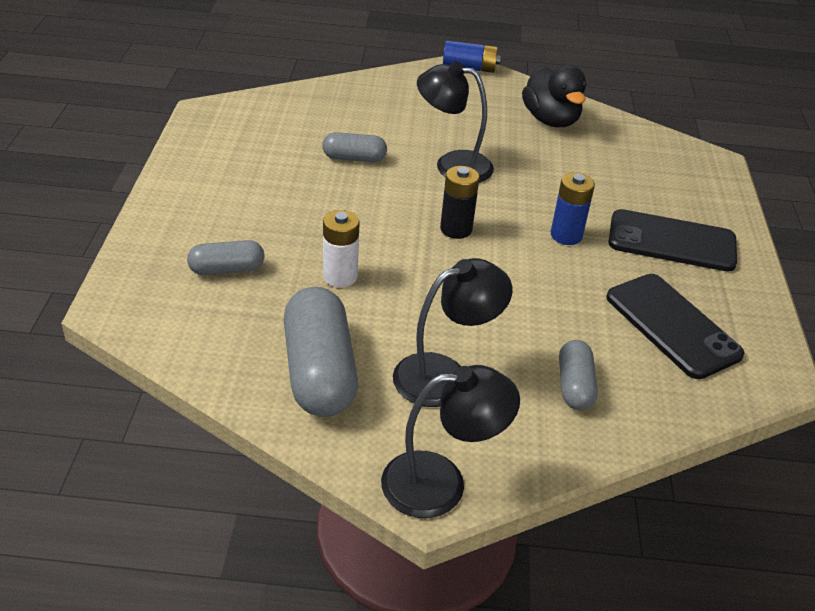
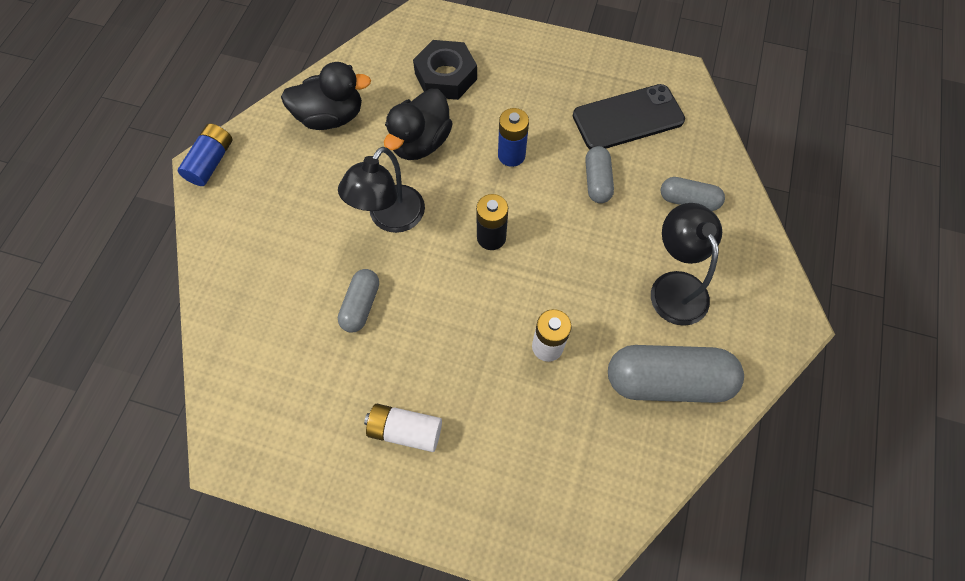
camera: 75 degrees left, 25 degrees up
grey capsule [187,240,265,275] -> grey capsule moved to [585,146,614,203]
black lamp [381,365,520,518] -> none
black phone [608,209,737,272] -> none
none -> white battery [364,404,442,452]
none -> black duck [384,89,453,160]
none -> black nut [413,40,477,100]

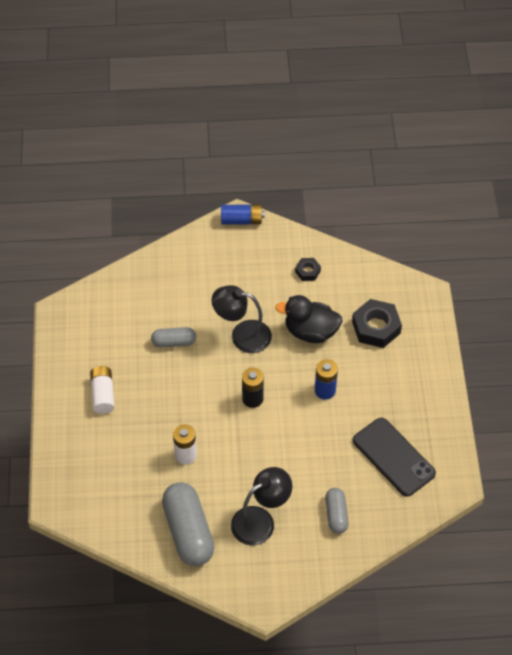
camera: 70 degrees right, 10 degrees down
black duck [281,62,371,130] -> black nut [295,258,321,281]
grey capsule [585,146,614,203] -> none

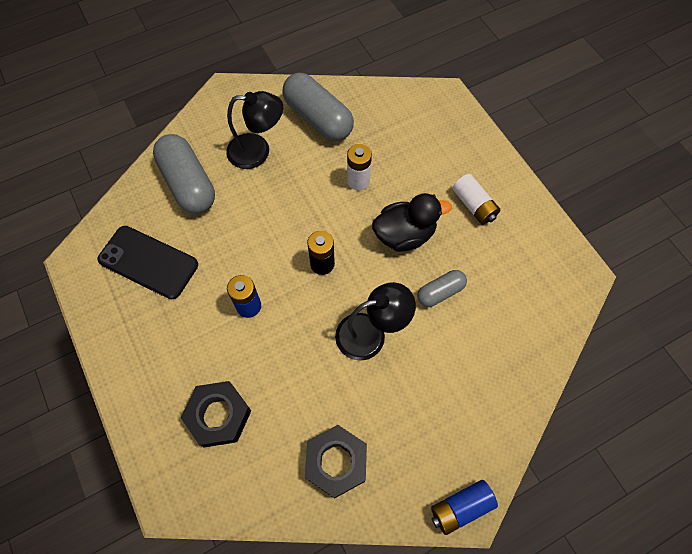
camera: 155 degrees right, 10 degrees up
black lamp [231,467,292,545] -> black lamp turned 120 degrees counterclockwise [226,91,283,169]
black duck [275,295,342,343] -> black duck moved to [372,193,452,252]
black nut [295,258,321,281] -> black nut [305,425,367,499], size x1.90
grey capsule [325,488,349,534] -> grey capsule [153,134,215,214], size x1.84

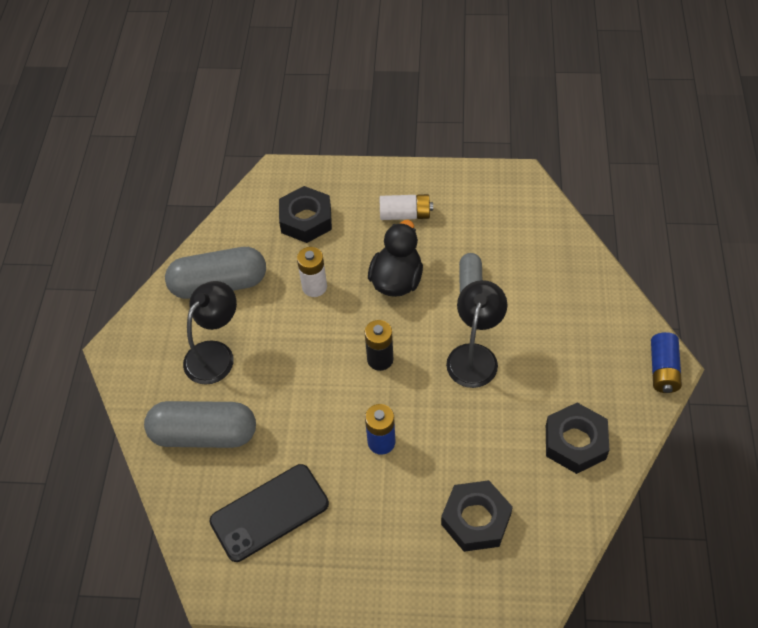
camera: 55 degrees left, 10 degrees down
none -> black nut [279,186,332,243]

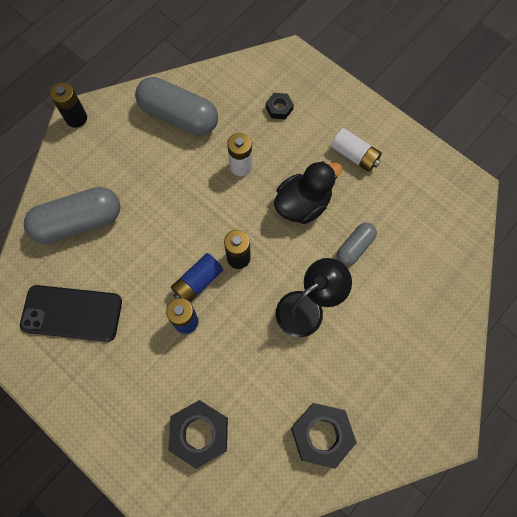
camera: 35 degrees right, 15 degrees up
grey capsule [144,401,256,448] -> grey capsule turned 60 degrees counterclockwise [24,187,120,244]
black lamp [183,281,237,385] -> none
black nut [279,186,332,243] -> black nut [266,93,294,119], size x0.53
blue battery [651,332,682,393] -> blue battery moved to [171,253,223,302]
none -> black battery [50,82,87,128]

